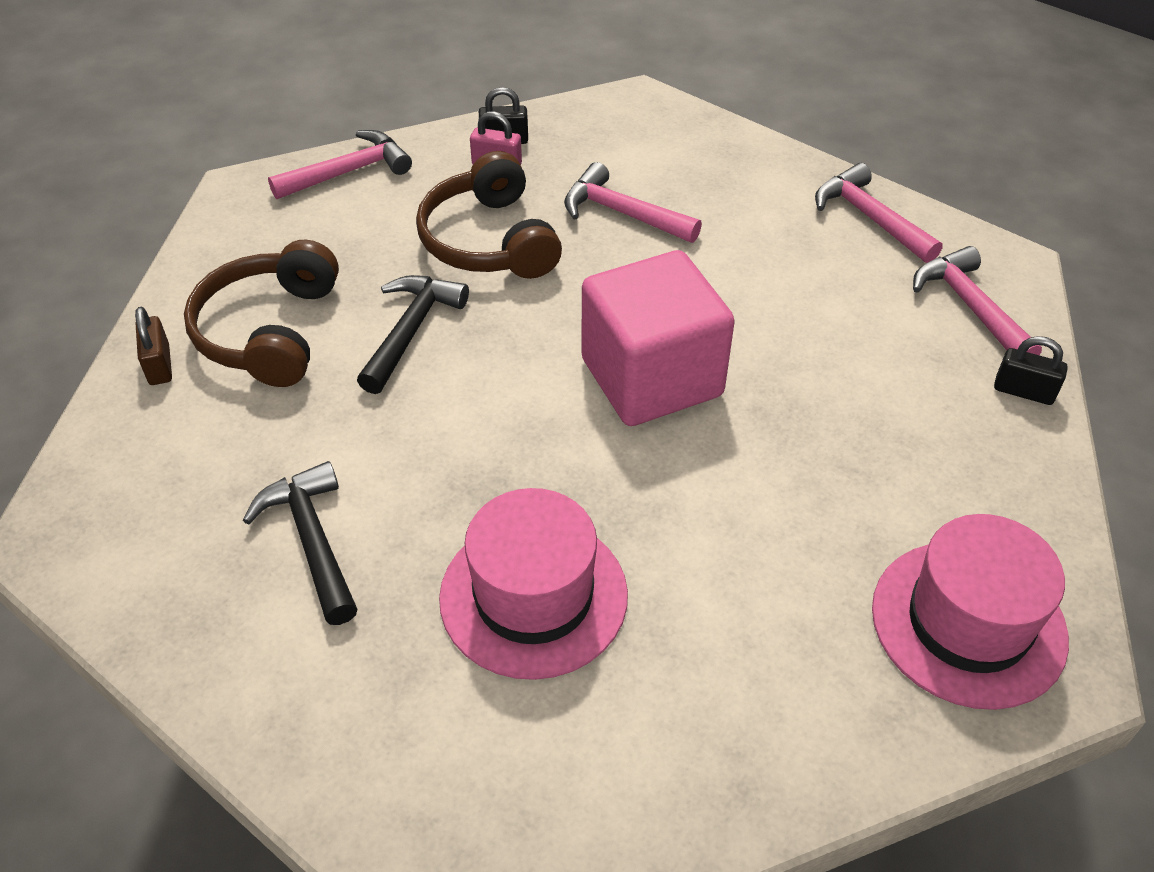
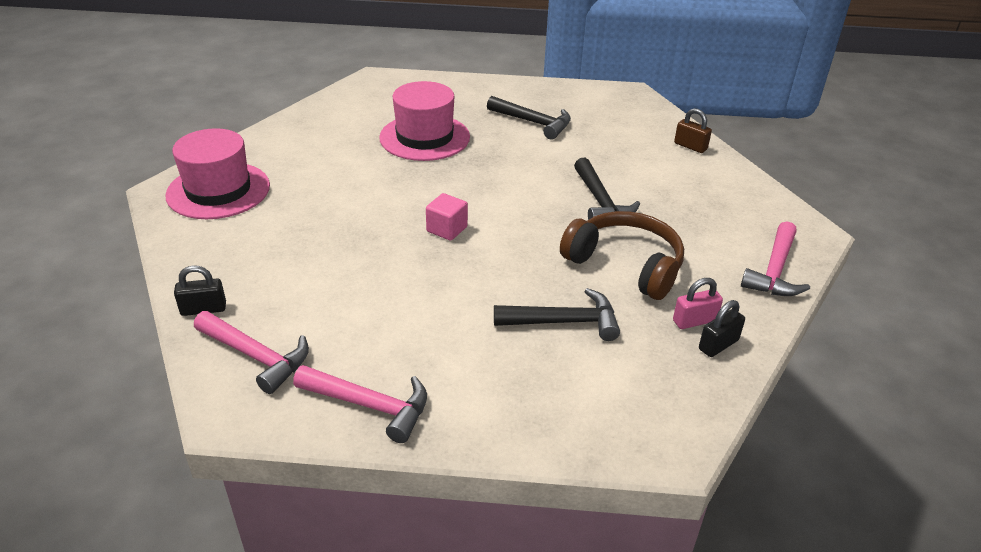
camera: 145 degrees right, 10 degrees down
brown headphones [184,240,339,387] -> none
pink hammer [564,162,702,243] -> black hammer [494,288,620,341]
pink cube [581,250,735,426] -> pink cube [426,193,468,241], size x0.42

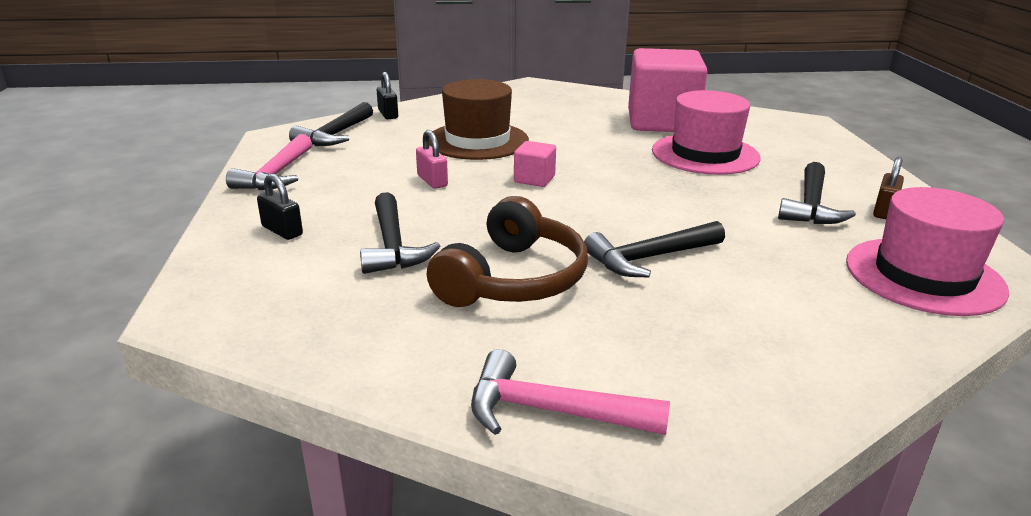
camera: 80 degrees right, 10 degrees down
pink hat [165,128,270,219] -> pink hat moved to [846,187,1009,316]
pink hammer [194,311,309,394] -> black hammer [289,102,373,146]
pink padlock [673,278,723,329] -> pink padlock moved to [416,130,448,189]
brown padlock [674,108,712,153] -> brown padlock moved to [873,157,904,219]
black padlock [699,300,745,357] -> black padlock moved to [257,174,303,240]
none -> brown hat [429,79,529,160]
none -> pink cube [628,48,707,132]

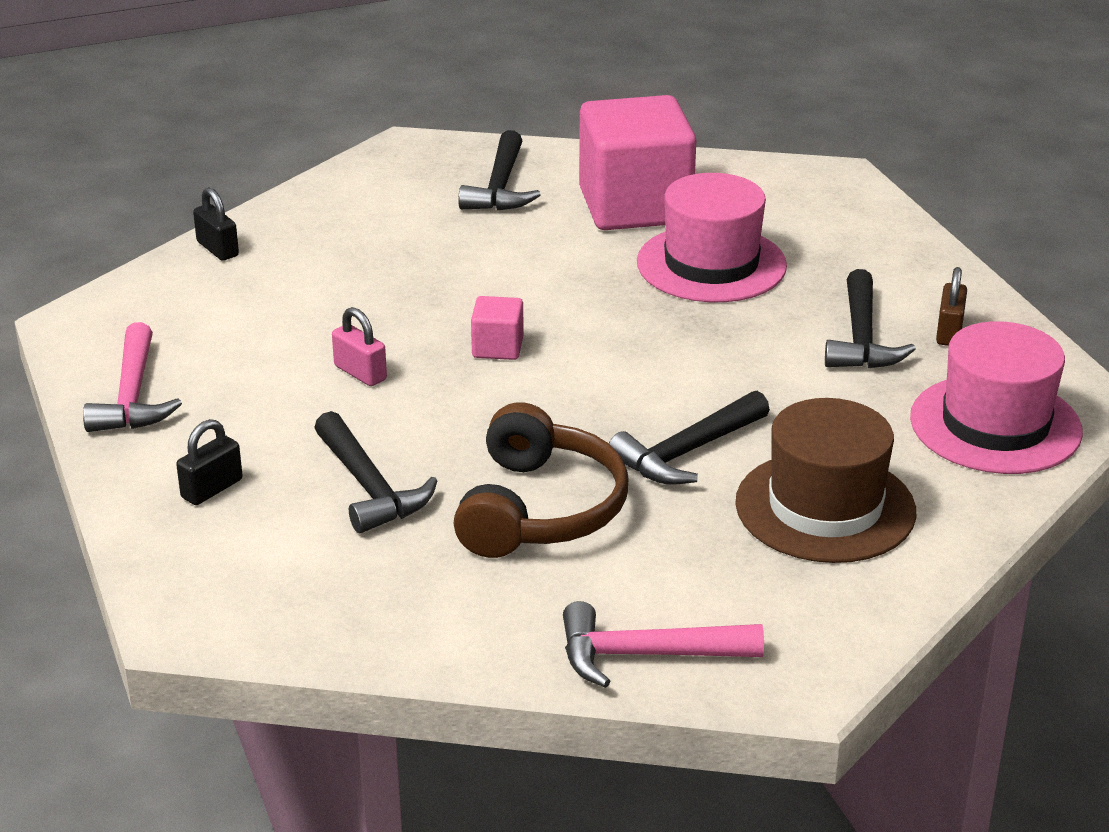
camera: 15 degrees left, 5 degrees up
black padlock [257,174,303,240] -> black padlock turned 75 degrees counterclockwise [176,419,243,505]
black hammer [289,102,373,146] -> black hammer moved to [458,130,541,211]
brown hat [429,79,529,160] -> brown hat moved to [735,398,916,563]

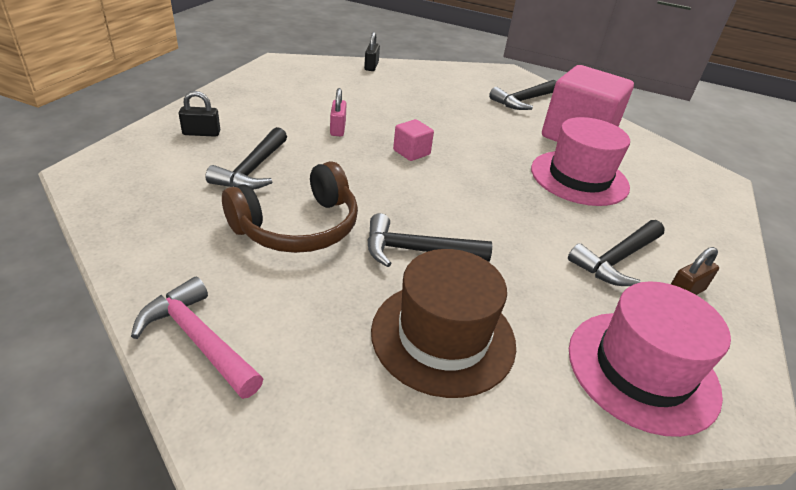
camera: 40 degrees right, 5 degrees up
pink hammer [83,322,182,432] -> none

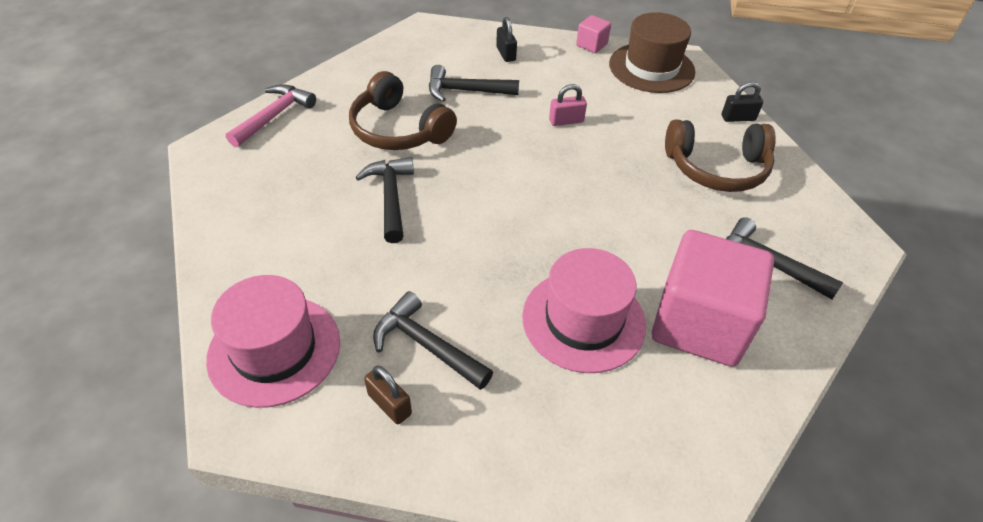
camera: 80 degrees right, 10 degrees up
brown hat [371,249,516,398] -> brown hat moved to [609,12,695,93]
pink cube [393,119,434,161] -> pink cube moved to [576,15,611,53]
none -> brown headphones [665,120,776,192]

